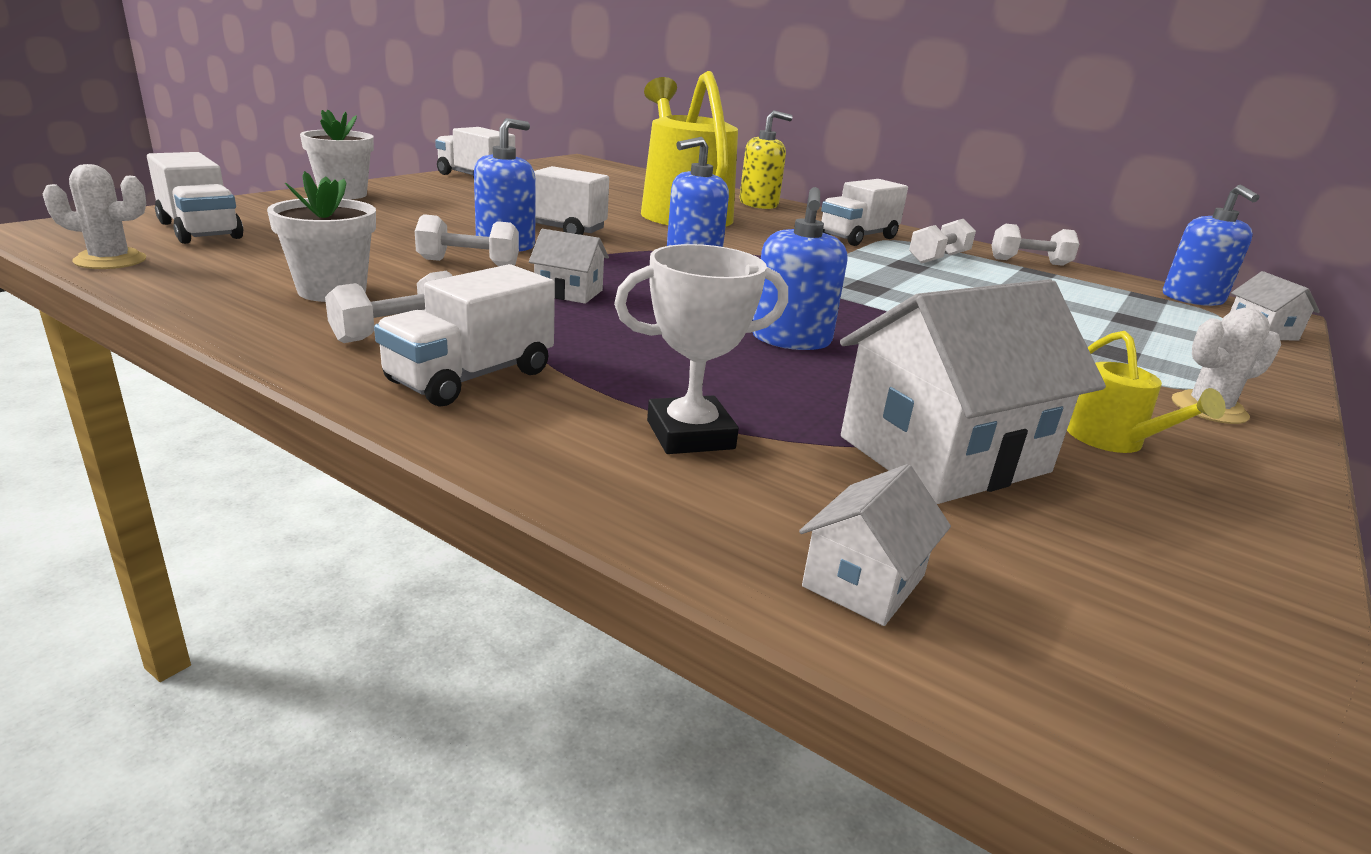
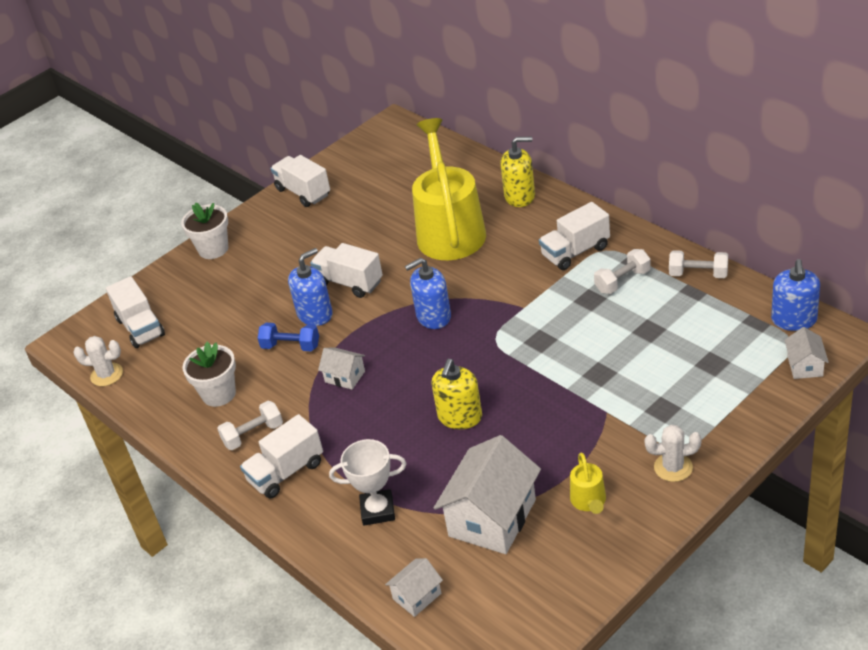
camera: 20 degrees right, 15 degrees up
white dumbbell [415,214,519,266] -> blue dumbbell [258,323,319,351]
blue soap dispenser [752,187,847,350] -> yellow soap dispenser [431,359,482,429]
white house [840,279,1106,504] -> white house turned 45 degrees counterclockwise [434,435,541,554]

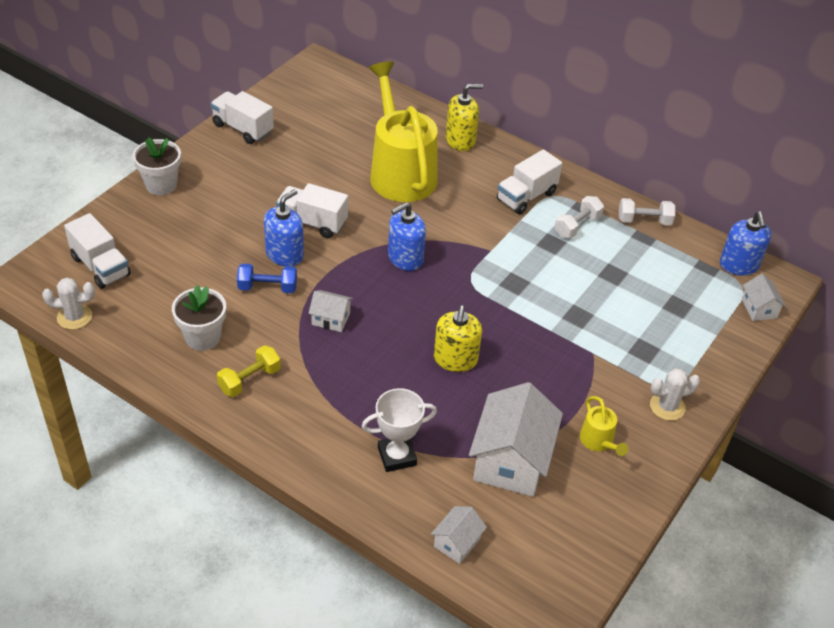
camera: 20 degrees left, 5 degrees up
white dumbbell [217,401,283,450] -> yellow dumbbell [217,345,281,397]
white truck [240,414,323,498] -> none

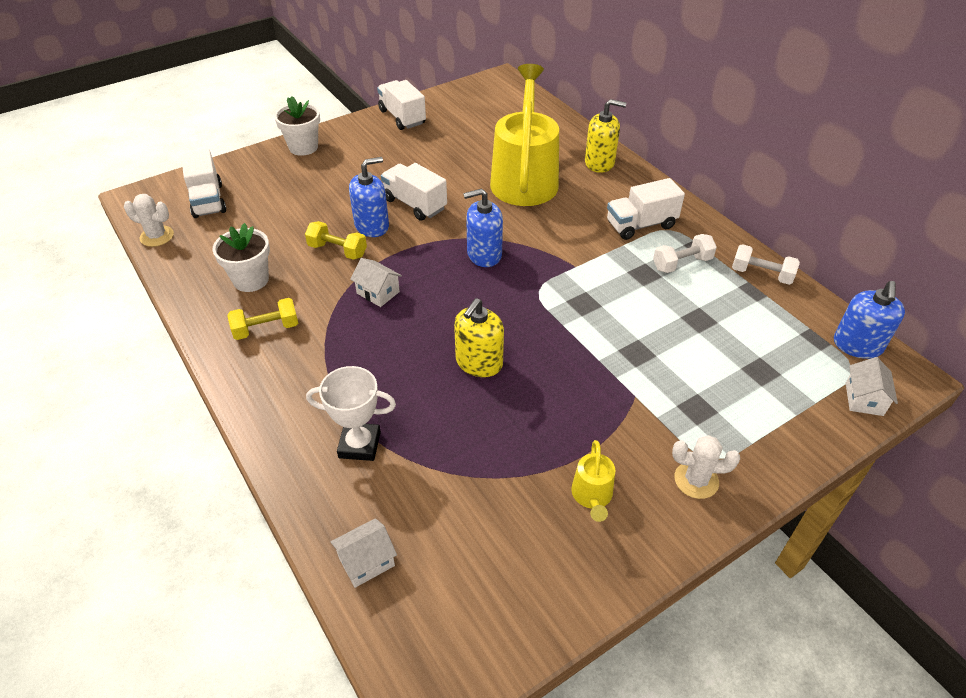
camera: 25 degrees right, 0 degrees up
blue dumbbell [237,264,297,293] -> yellow dumbbell [305,221,367,260]
white house [469,382,563,497] -> none

